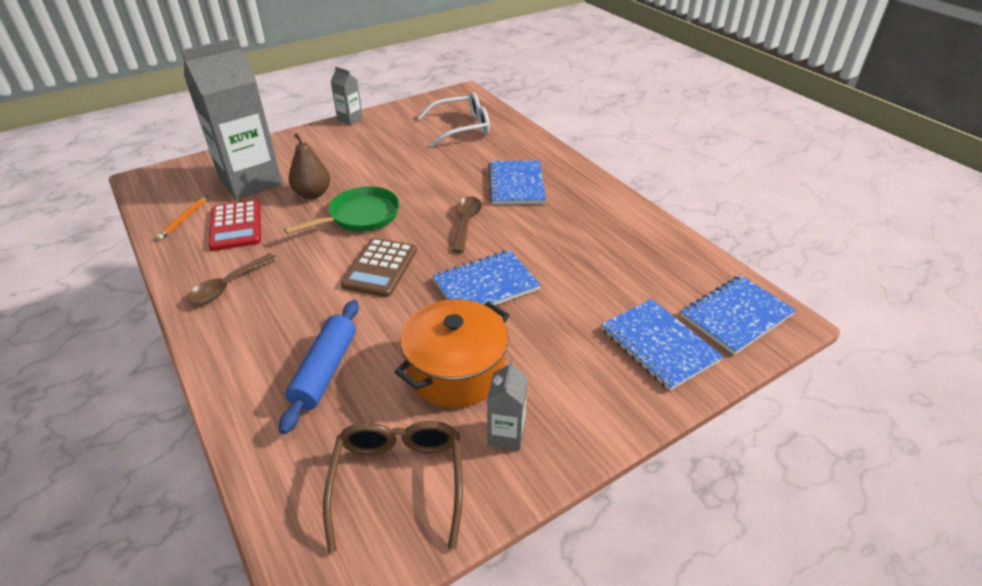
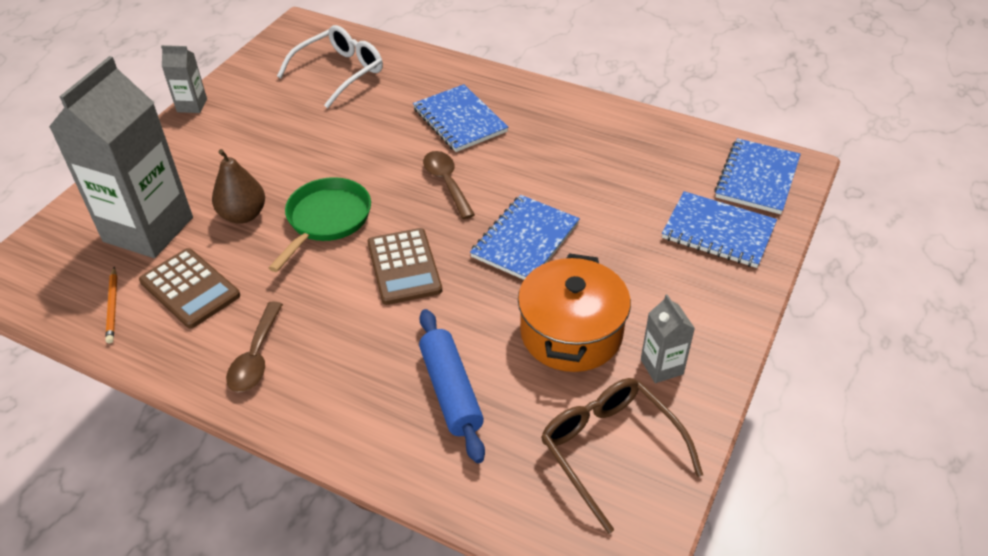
camera: 30 degrees left, 5 degrees up
red calculator [208,200,261,251] -> brown calculator [139,248,240,329]

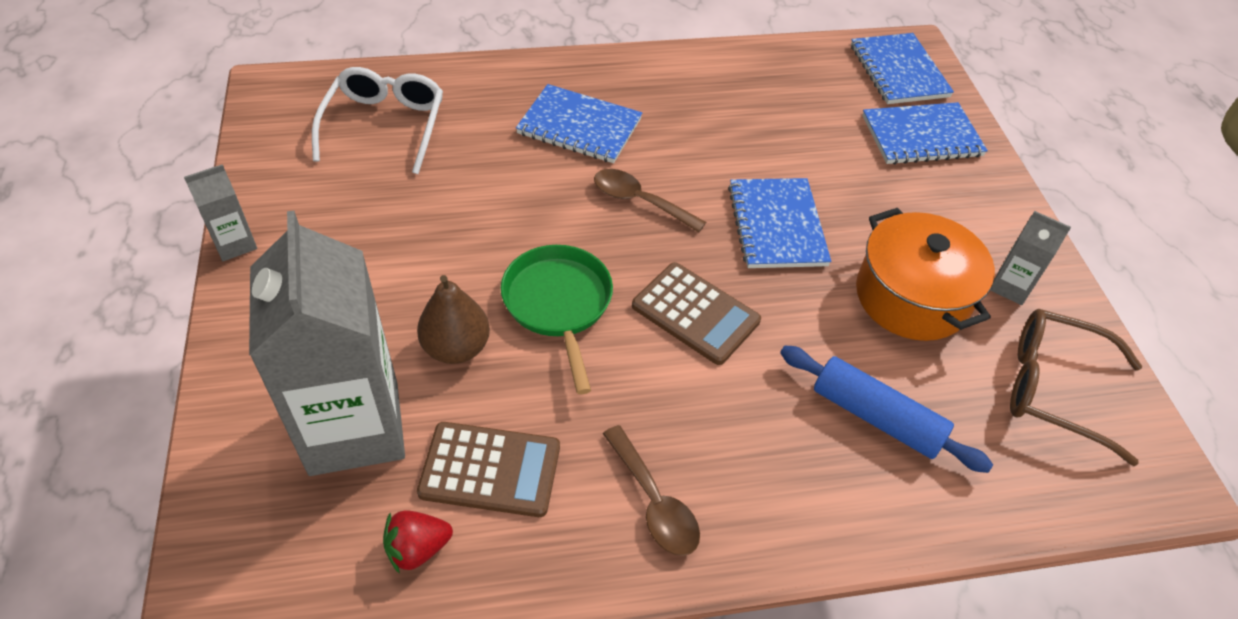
camera: 40 degrees left, 5 degrees up
orange pencil [106,267,117,343] -> red strawberry [383,510,453,574]

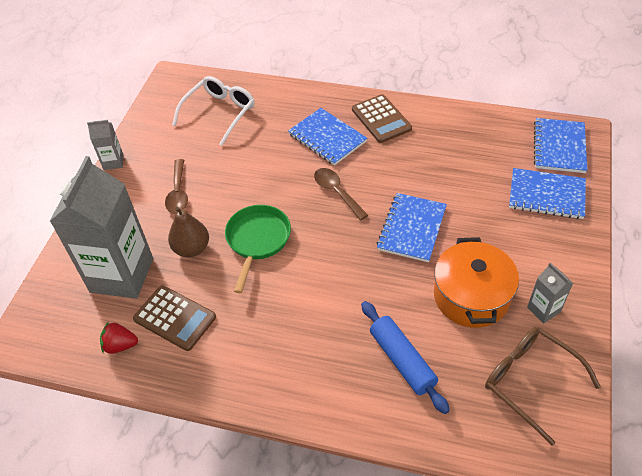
camera: 30 degrees right, 0 degrees up
brown spoon [603,425,700,556] -> brown spoon moved to [165,159,188,213]
brown calculator [632,262,761,365] -> brown calculator moved to [352,94,412,143]

